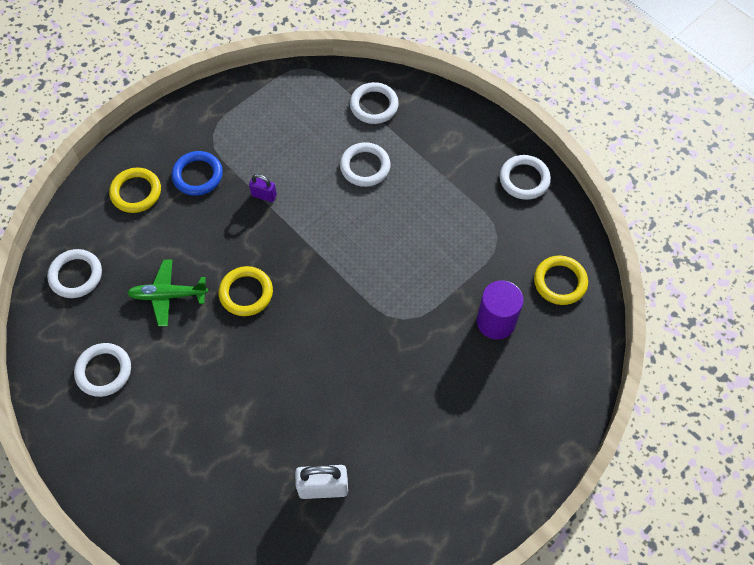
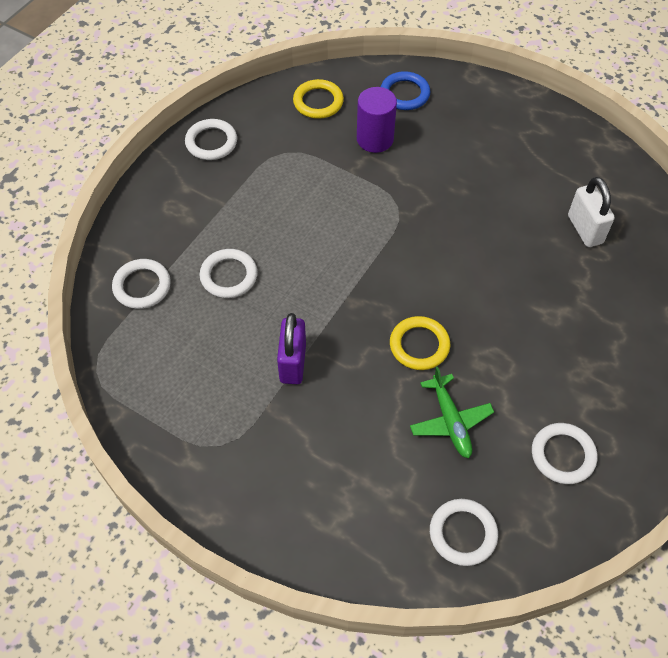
camera: 105 degrees left, 5 degrees down
yellow ring [109,167,161,213] -> none
blue ring [171,151,223,196] -> blue ring moved to [381,71,430,110]
purple padlock [249,174,277,202] -> purple padlock [277,313,306,384], size x1.74

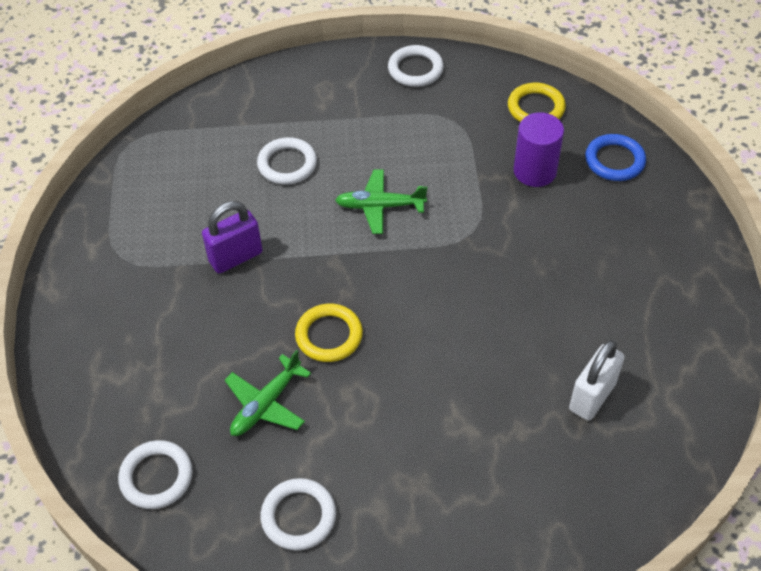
camera: 55 degrees right, 5 degrees down
white ring [112,259,171,309] -> none
none -> green plane [335,169,427,234]

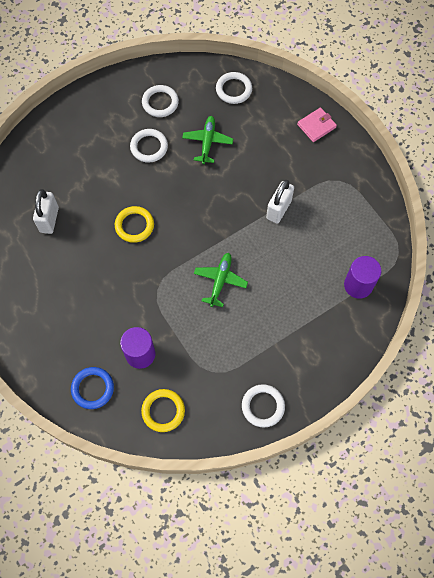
camera: 150 degrees right, 15 degrees up
purple padlock [202,201,263,273] -> white padlock [266,180,294,224]
white ring [257,137,317,185] -> white ring moved to [130,129,168,163]
yellow ring [295,304,363,362] -> yellow ring moved to [115,206,154,243]
green plane [335,169,427,234] -> green plane turned 45 degrees counterclockwise [194,253,248,307]
none -> pink wallet [297,107,337,142]
none -> purple cylinder [344,256,381,299]

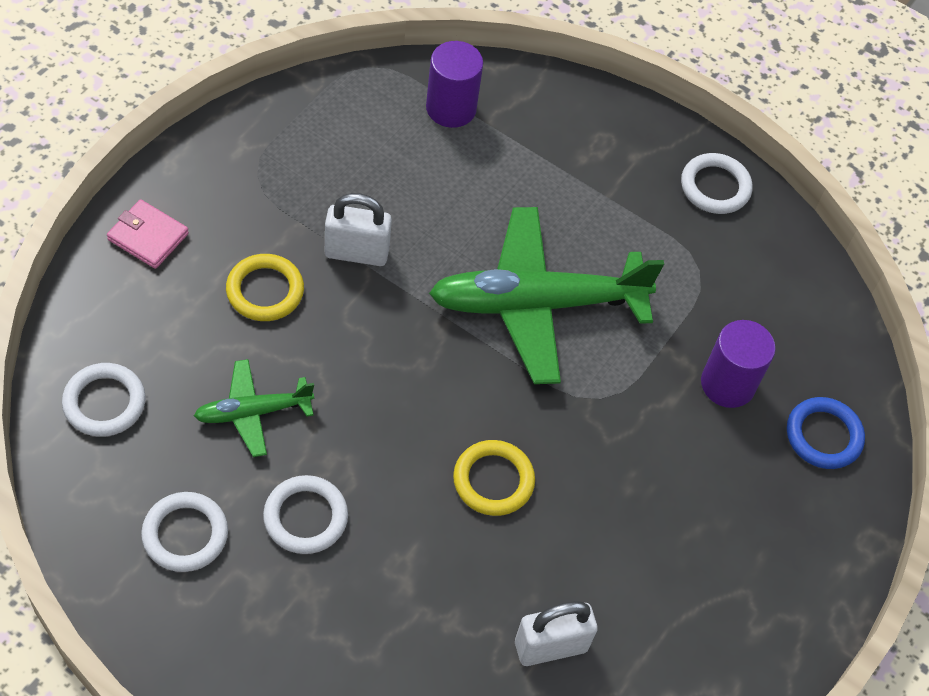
camera: 120 degrees left, 10 degrees down
yellow ring [141,389,185,432] -> yellow ring moved to [226,254,304,321]
green plane [194,253,248,307] -> green plane [429,207,664,384], size x1.99

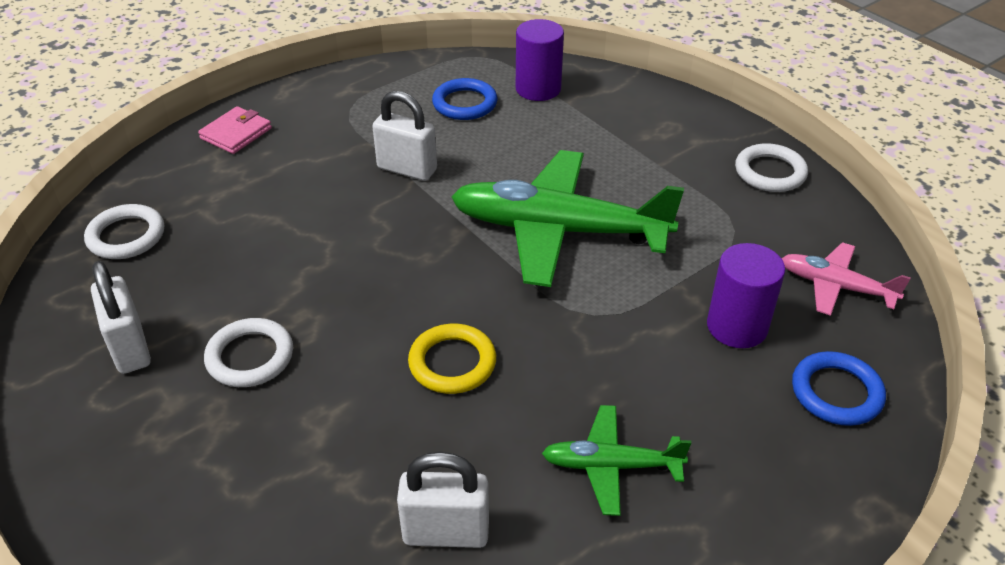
camera: 25 degrees right, 15 degrees down
pink wallet [107,199,189,269] -> pink wallet turned 75 degrees clockwise [198,106,272,154]
white ring [141,492,228,572] -> white padlock [91,261,151,374]
green plane [194,359,314,457] -> green plane moved to [542,405,691,516]
yellow ring [226,254,304,321] -> none
none -> blue ring [432,78,497,120]
none -> pink plane [781,242,911,316]

